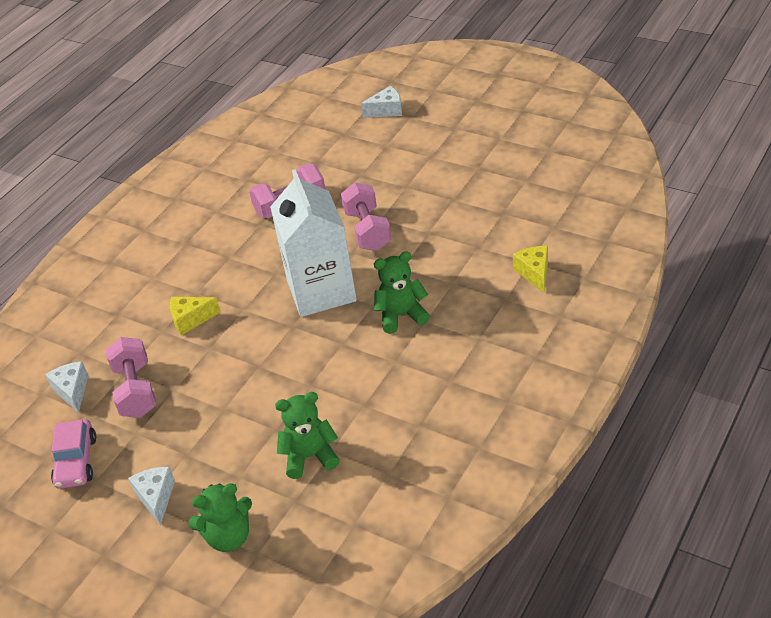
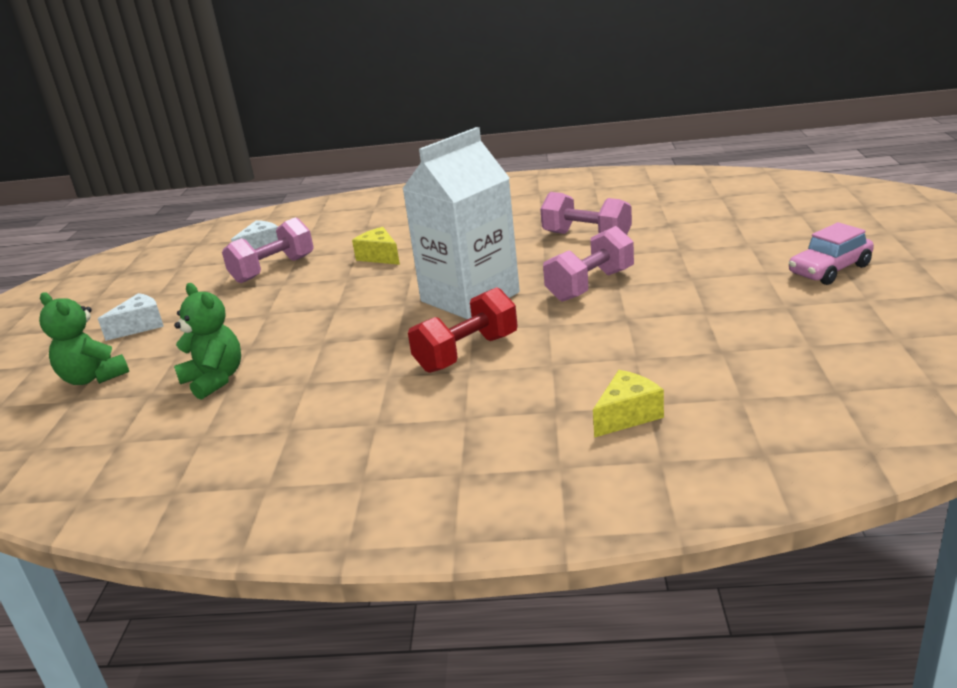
camera: 60 degrees right, 15 degrees down
pink car [51,419,96,489] -> pink car moved to [789,222,874,285]
white cheese [361,86,402,118] -> none
green teddy bear [374,251,430,334] -> red dumbbell [408,287,518,373]

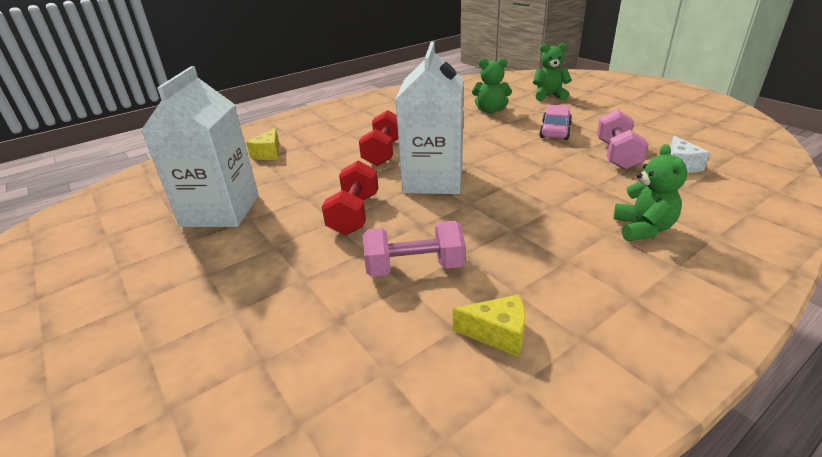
camera: 140 degrees right, 5 degrees up
white cheese [98,293,164,341] -> none
yellow cheese [352,227,400,265] -> yellow cheese moved to [453,294,526,357]
pink dumbbell [543,226,634,302] -> red dumbbell [322,161,378,235]
pink car [789,222,874,285] -> pink car moved to [539,105,572,140]
none -> white carton [141,66,259,227]
none -> green teddy bear [613,144,687,241]

